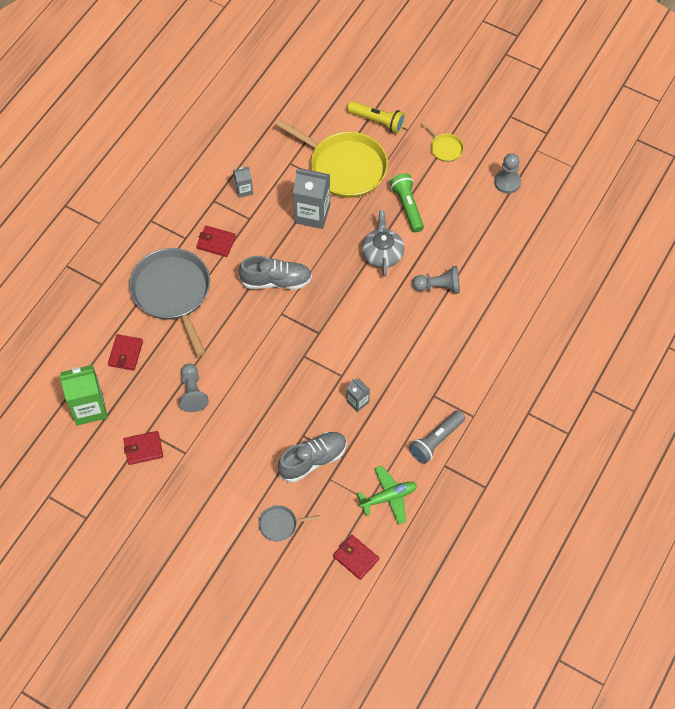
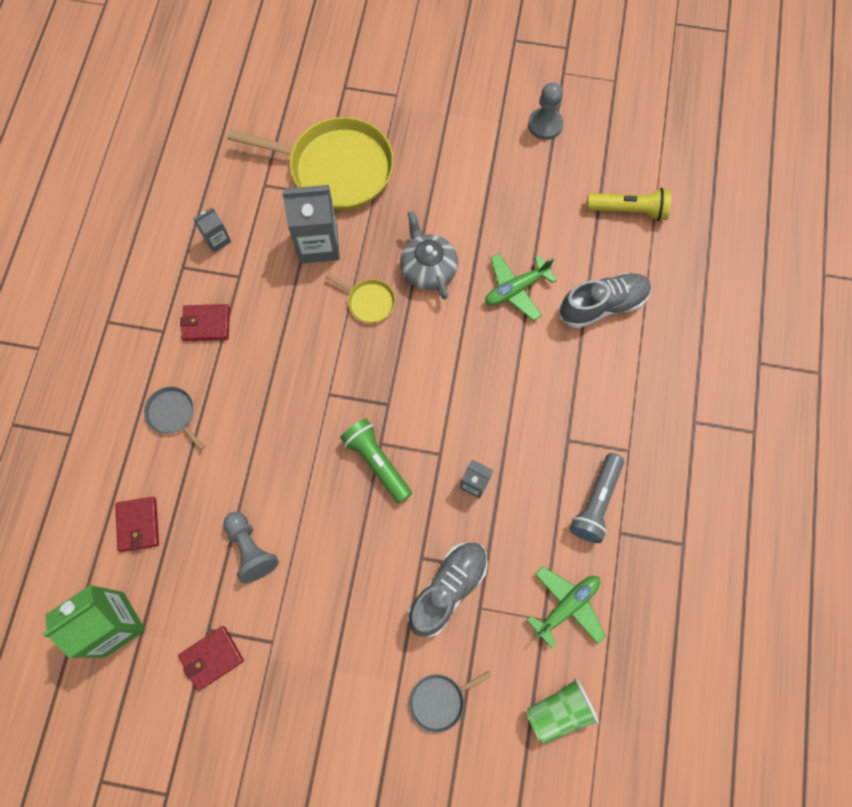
camera: 20 degrees left, 10 degrees up
grey pan [129,248,210,356] -> grey pan [144,387,205,450], size x0.44
grey shoe [239,256,312,290] -> grey shoe moved to [560,273,651,328]
red wallet [333,535,379,580] -> green cup [526,678,599,744]
yellow flashlight [347,101,405,134] -> yellow flashlight moved to [587,188,671,221]
green flashlight [390,173,424,232] -> green flashlight moved to [340,418,412,503]
grey pawn [412,266,460,294] -> green plane [485,253,557,321]
yellow pan [421,122,464,162] -> yellow pan moved to [325,273,395,323]

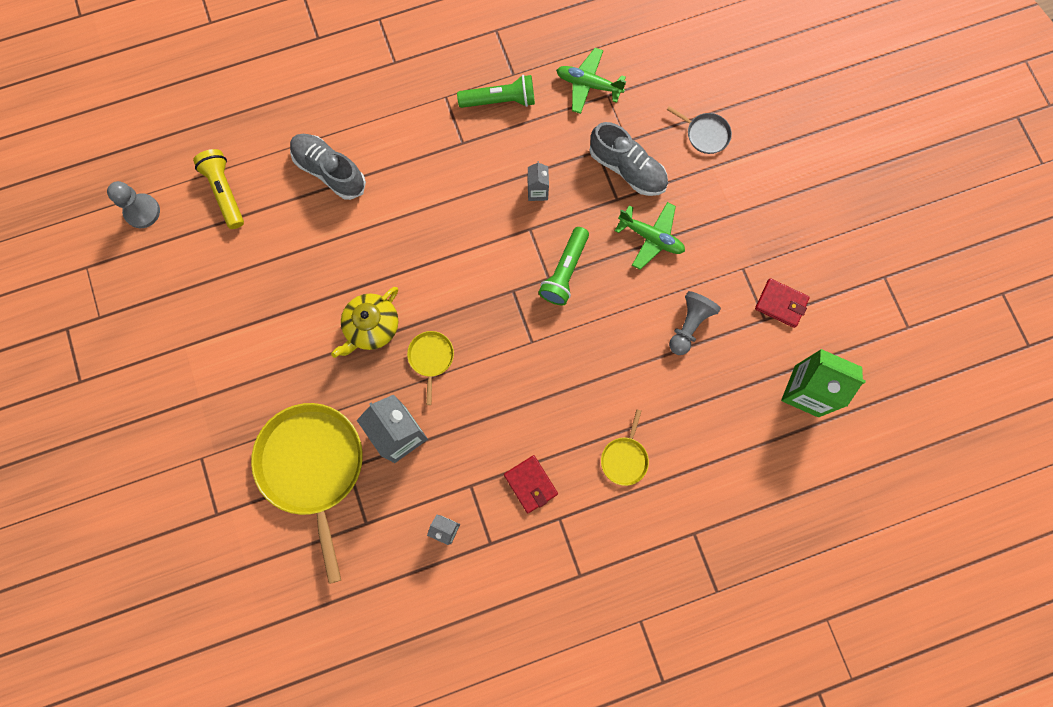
camera: 120 degrees left, 5 degrees up
red wallet [115,497,159,552] -> none
grey pan [144,387,205,450] -> yellow pan [601,409,649,486]
grey teapot [400,211,458,300] -> yellow teapot [331,287,398,358]
grey shoe [408,542,488,637] -> grey shoe turned 150 degrees counterclockwise [589,122,668,196]
green plane [485,253,557,321] -> green plane moved to [615,202,685,270]
green cup [526,678,599,744] -> none
grey pawn [528,82,563,140] -> grey pawn moved to [107,181,160,228]
grey flashlight [570,453,624,543] -> green flashlight [457,75,535,108]

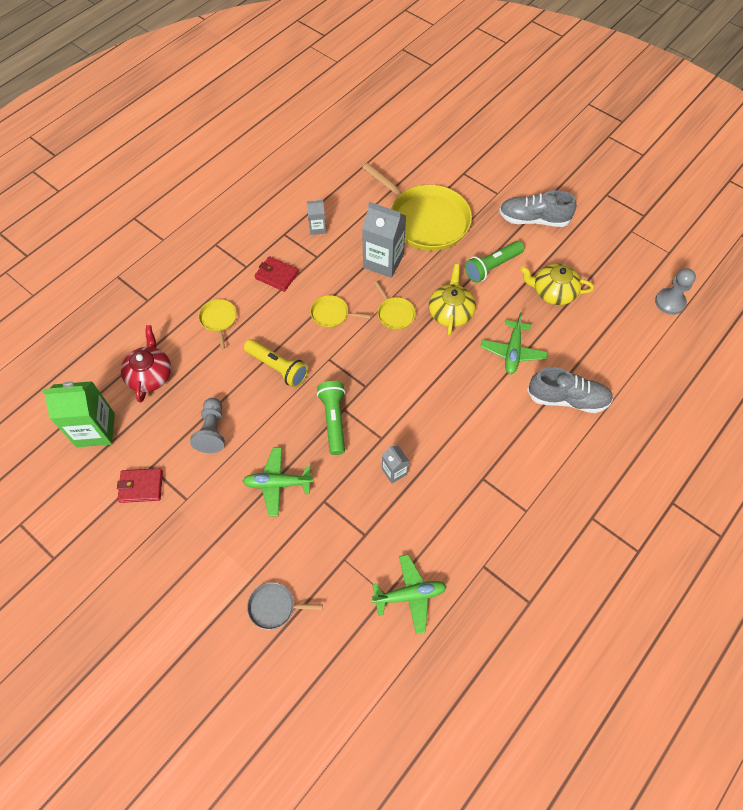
camera: 150 degrees right, 15 degrees down
yellow flashlight [193,149,244,229] -> yellow flashlight moved to [244,339,308,388]
green flashlight [457,75,535,108] -> green flashlight moved to [465,241,524,283]
grey shoe [589,122,668,196] -> grey shoe moved to [499,190,576,227]
none -> red teapot [121,325,171,403]
none -> yellow pan [310,295,371,328]
none -> green plane [480,312,548,374]
none -> yellow teapot [520,264,594,305]

